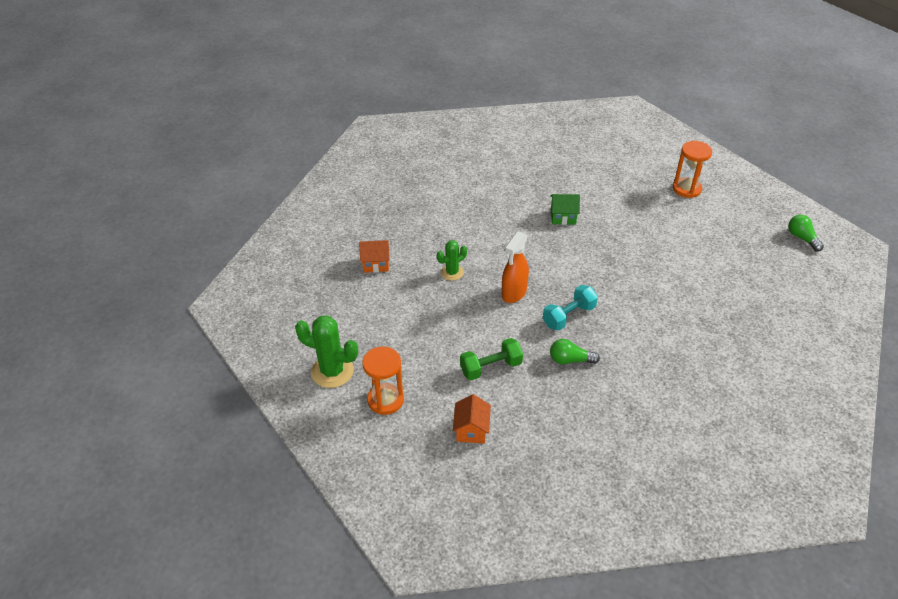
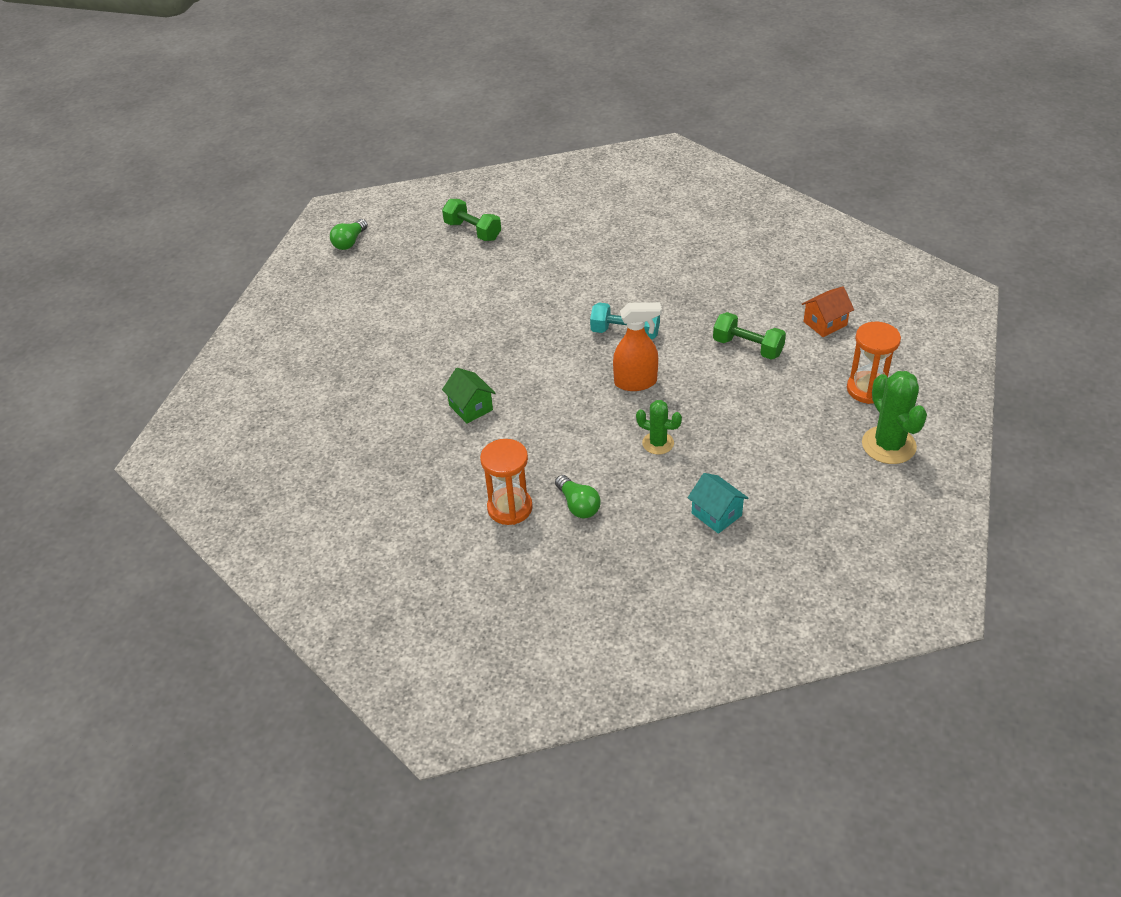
camera: 125 degrees left, 0 degrees up
orange house [359,240,390,273] -> turquoise house [688,473,748,534]
green light bulb [550,339,600,364] -> green light bulb moved to [555,475,601,518]
orange hourglass [673,141,712,198] -> orange hourglass moved to [480,439,533,525]
none -> green dumbbell [442,199,501,241]

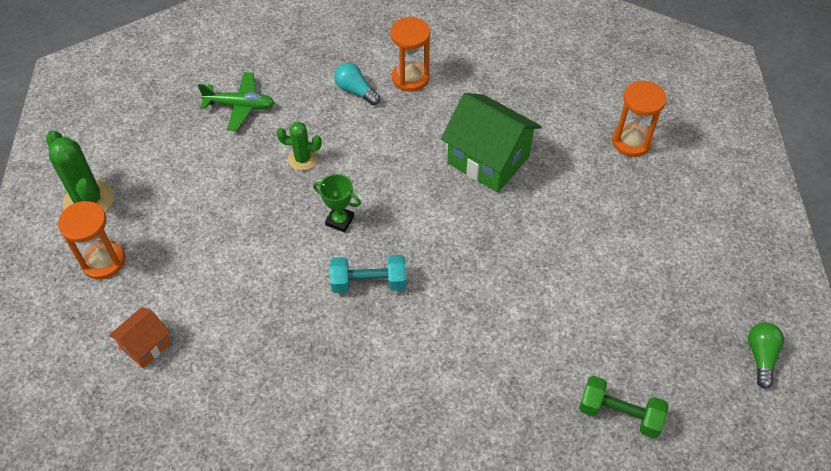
camera: 160 degrees right, 10 degrees up
green house [442,368,495,424] -> green house [441,93,542,192], size x1.90
green light bulb [555,475,601,518] -> turquoise light bulb [334,63,380,105]
orange spray bottle [613,302,662,391] -> green trophy [313,174,361,232]
turquoise house [688,473,748,534] -> green plane [198,72,275,131]
green dumbbell [713,312,786,360] -> none
none -> orange hourglass [612,81,667,157]

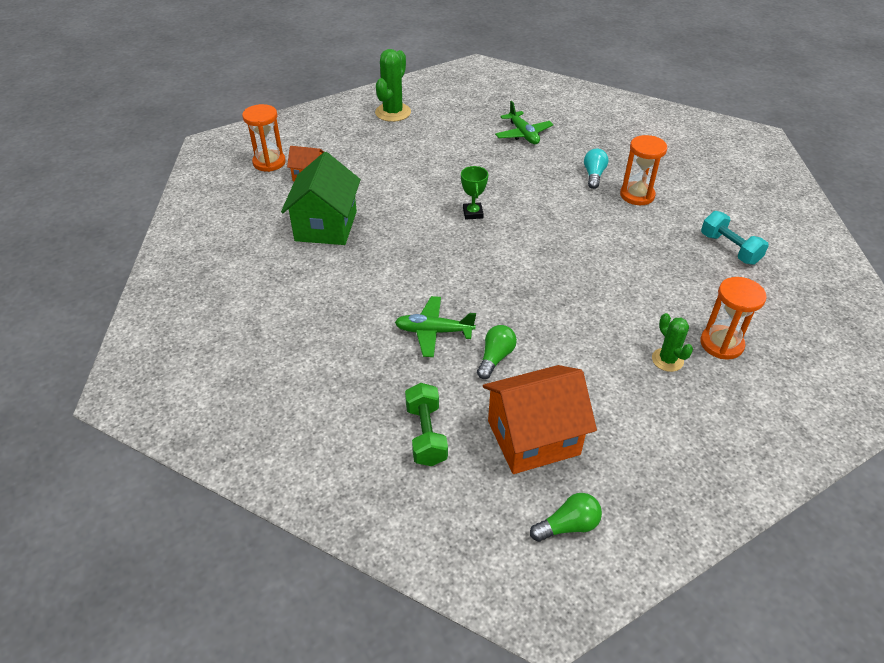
camera: 60 degrees right, 10 degrees down
orange hourglass [58,201,125,279] -> orange hourglass moved to [242,104,286,172]
green cactus [277,122,322,171] -> green cactus moved to [652,313,693,372]
turquoise dumbbell [330,255,406,293] -> turquoise dumbbell moved to [701,211,769,265]
green house [441,93,542,192] -> green house moved to [281,152,361,245]
none -> green plane [395,296,476,357]
none -> green light bulb [477,325,517,379]
none -> orange house [483,365,597,474]

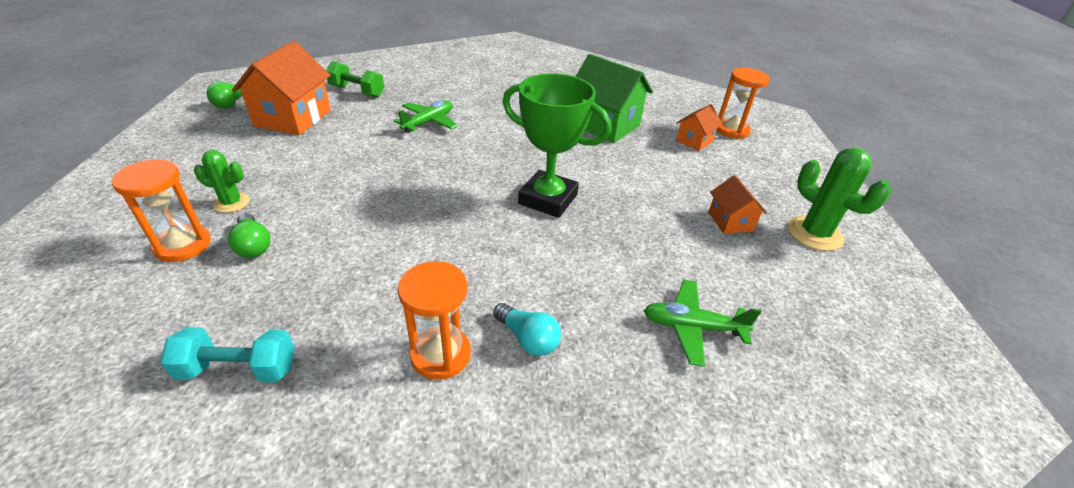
camera: 120 degrees right, 5 degrees down
green trophy [461,166,488,220] -> green trophy [503,73,611,218], size x2.05
green light bulb [477,325,517,379] -> green light bulb moved to [228,213,271,258]
none -> orange house [708,175,767,234]

